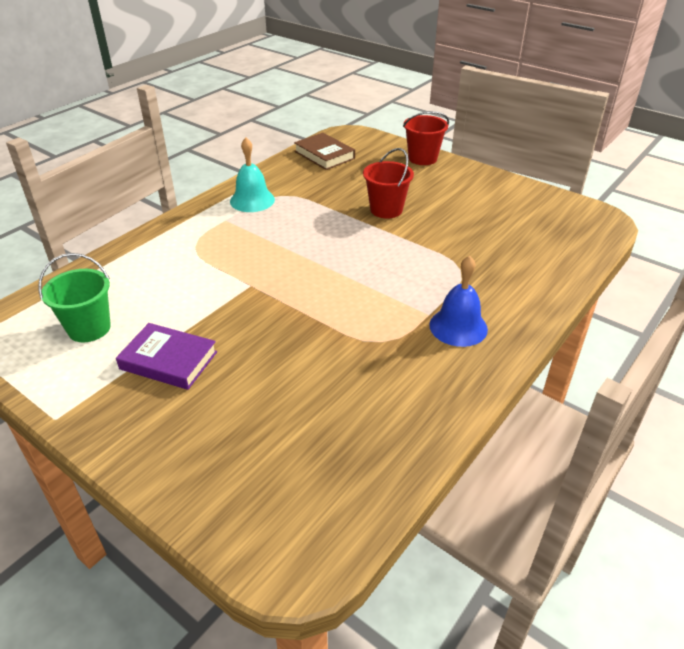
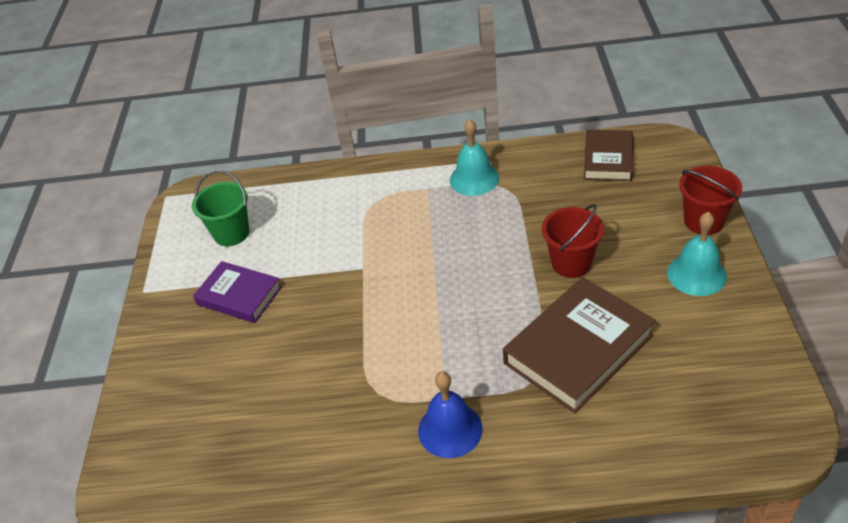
camera: 55 degrees right, 5 degrees up
purple book [116,323,217,390] -> purple book turned 45 degrees counterclockwise [193,261,282,323]
none -> brown book [503,277,656,414]
none -> turquoise bell [667,212,727,296]

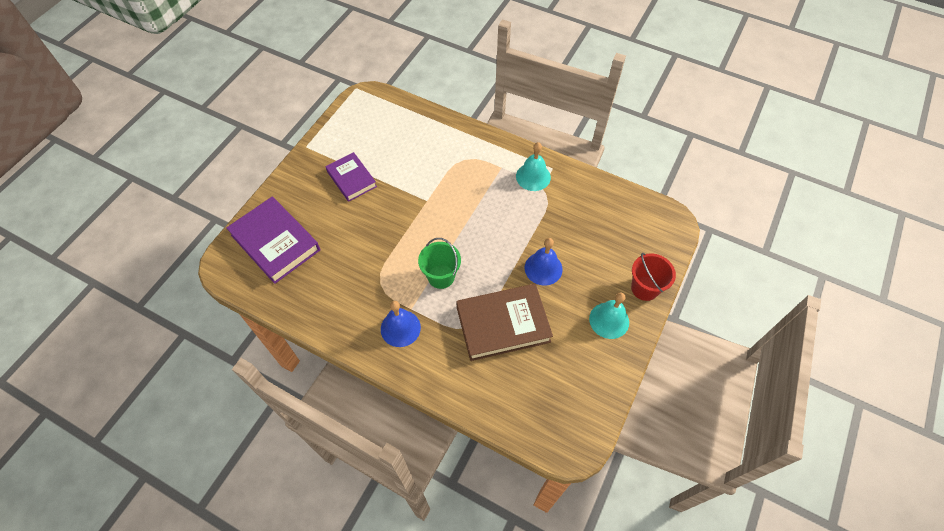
camera: 25 degrees right, 15 degrees up
green bucket [192,170,249,246] -> green bucket moved to [418,238,461,289]
red bucket [542,204,604,278] -> blue bell [525,238,563,286]
brown book [584,130,633,181] -> none
none -> purple book [226,197,320,284]

